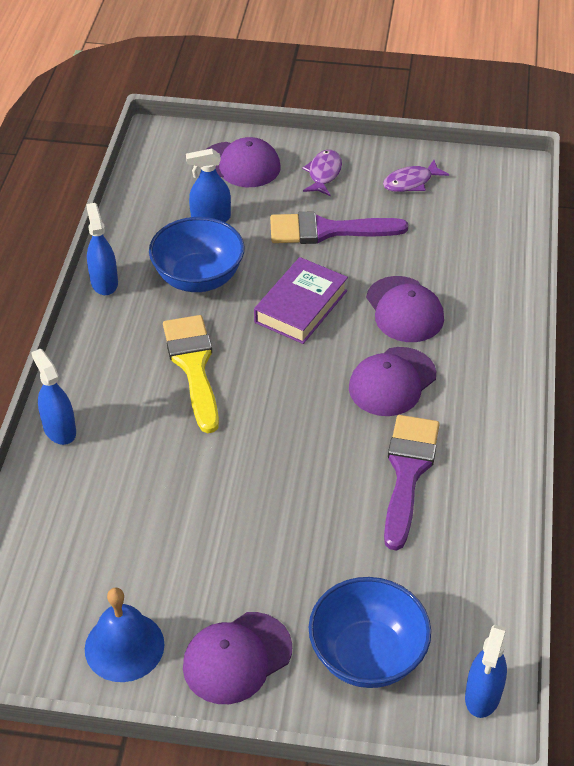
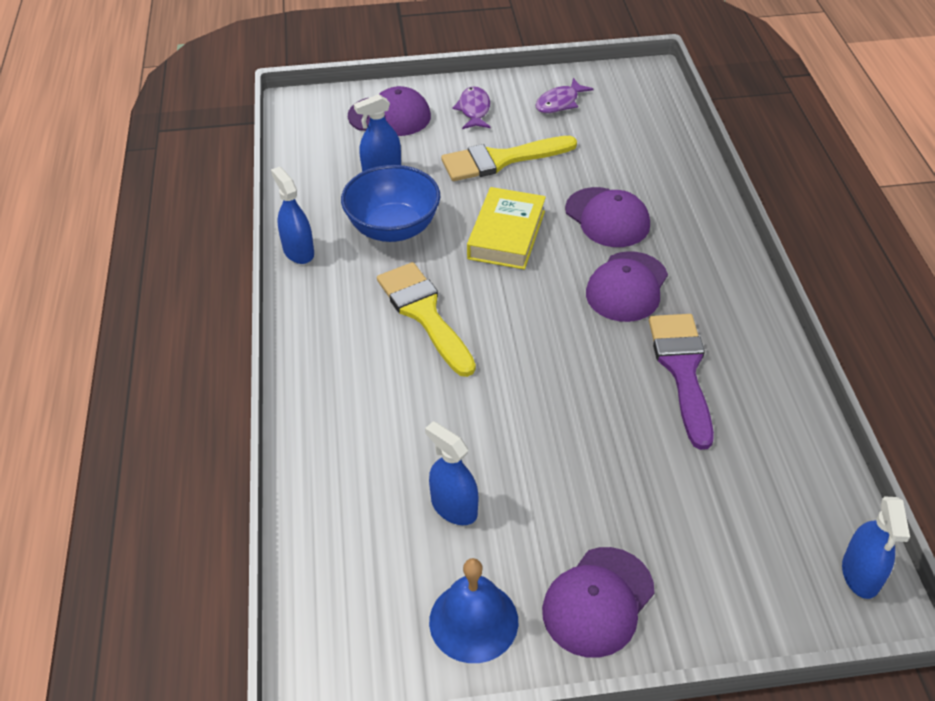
camera: 15 degrees left, 0 degrees up
blue spray bottle [31,349,76,445] -> blue spray bottle moved to [425,421,478,525]
purple book [254,257,348,344] -> yellow book [467,187,546,270]
purple brush [270,211,408,244] -> yellow brush [441,136,577,181]
blue bowl [309,577,431,688] -> none

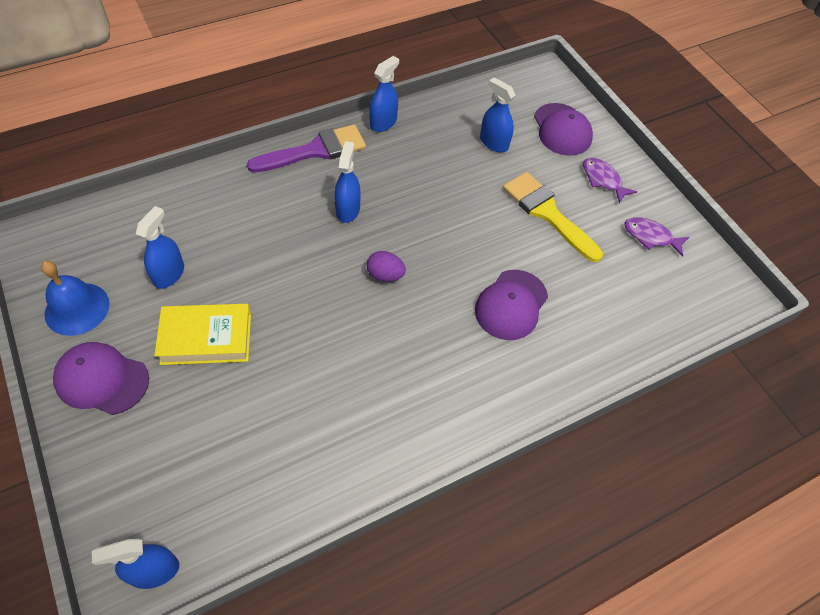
camera: 65 degrees right, 10 degrees up
blue bowl [341,165,440,242] -> none
yellow brush [377,262,476,377] -> blue spray bottle [334,141,360,223]
purple fish [452,86,490,129] -> purple fish turned 105 degrees counterclockwise [583,157,637,203]
yellow book [467,187,546,270] -> yellow book moved to [154,304,251,365]
purple cap [586,251,668,322] -> none
purple brush [649,314,714,450] -> purple brush moved to [247,125,366,173]
none -> purple egg [367,251,406,282]

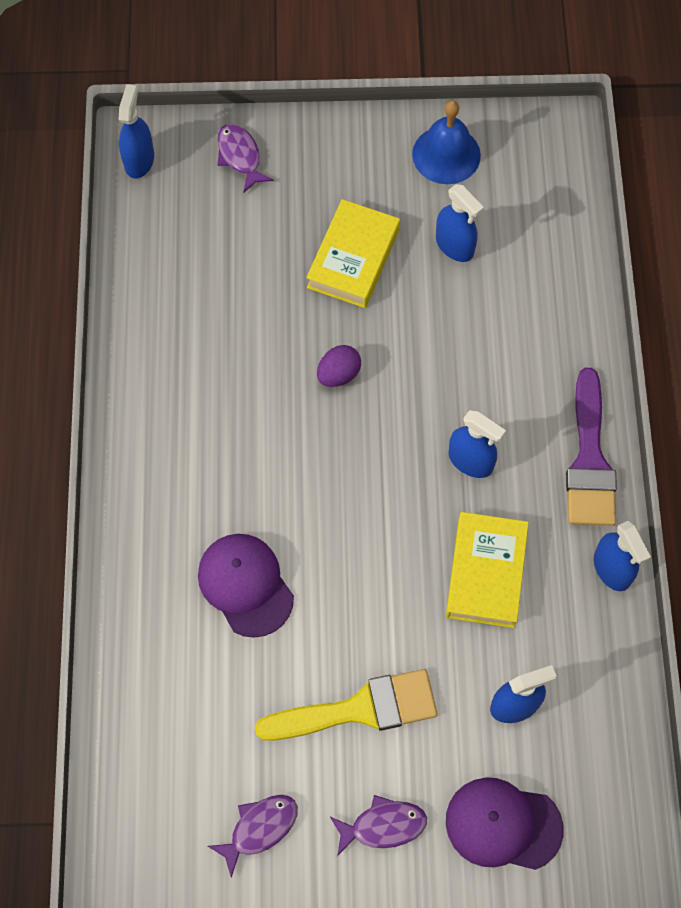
camera: 120 degrees right, 10 degrees up
purple cap [53,342,149,415] -> none
purple egg [367,251,406,282] -> purple egg moved to [317,345,361,387]
none -> purple fish [217,123,274,193]
none -> yellow book [446,512,529,628]

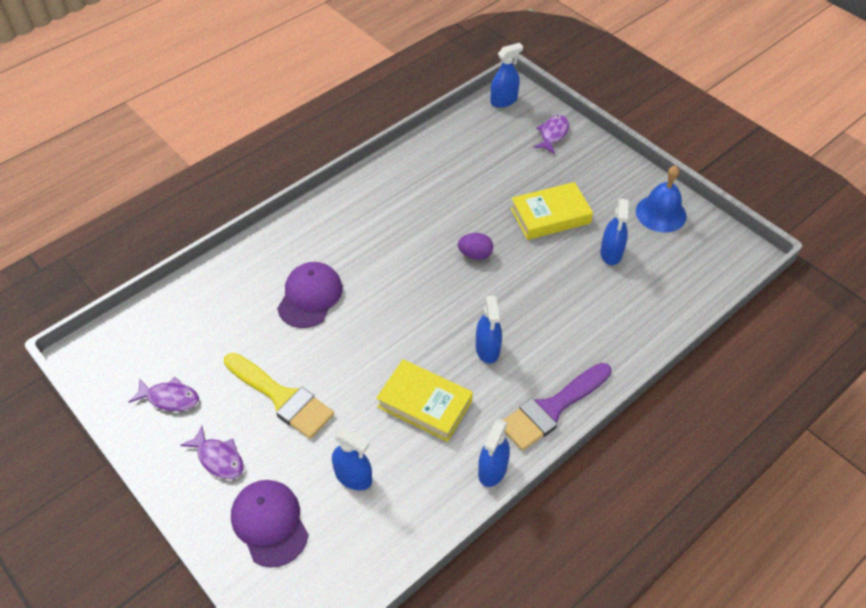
camera: 50 degrees right, 15 degrees down
yellow book [446,512,529,628] -> yellow book turned 60 degrees clockwise [376,359,473,442]

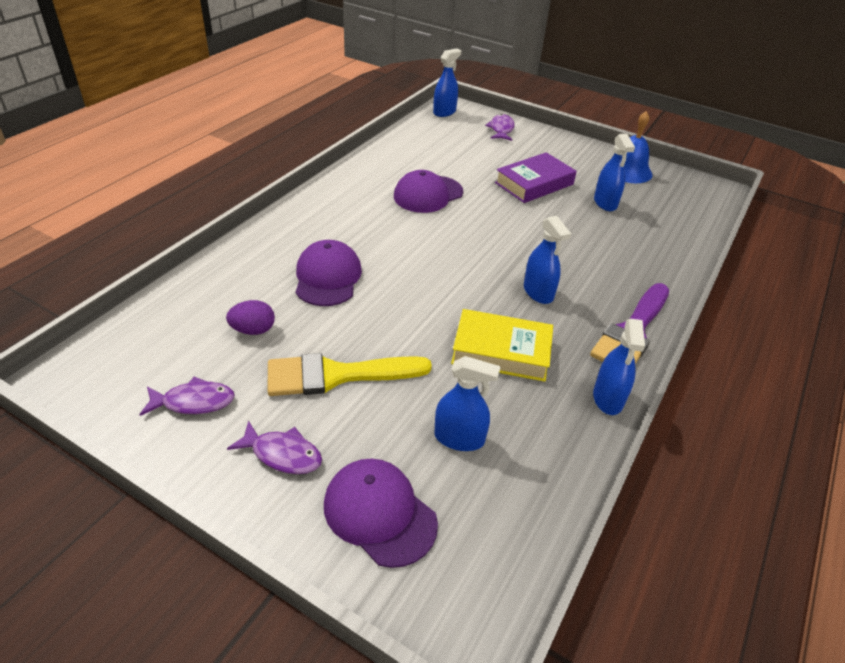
camera: 20 degrees left, 10 degrees down
yellow brush [224,353,334,439] -> yellow brush turned 150 degrees clockwise [268,353,432,396]
purple egg [458,233,493,260] -> purple egg moved to [226,300,275,335]
yellow book [511,182,593,240] -> purple book [495,152,577,203]
none -> purple cap [394,170,463,213]

